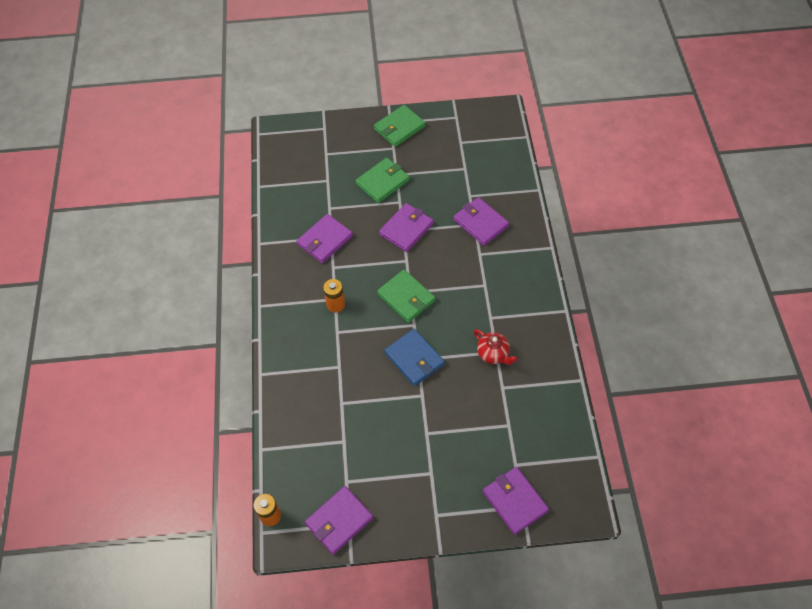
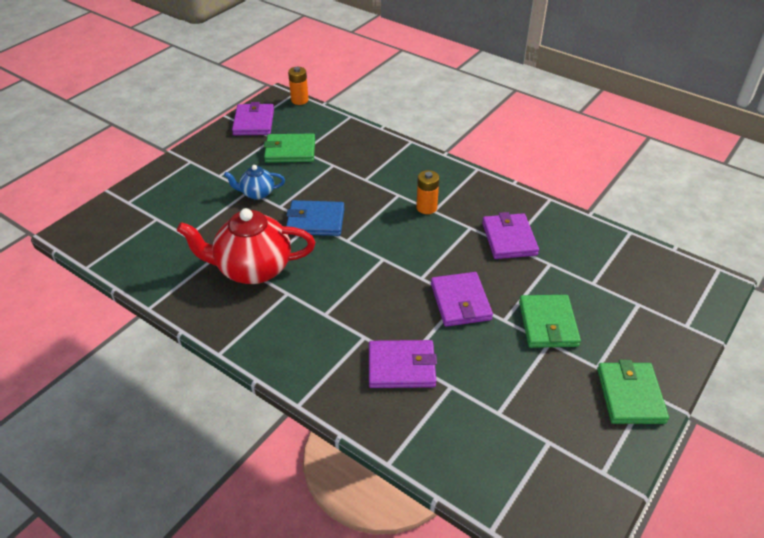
camera: 130 degrees right, 15 degrees down
green wallet [377,270,435,323] -> green wallet moved to [264,134,315,163]
red teapot [474,329,517,365] -> red teapot [177,208,315,284], size x1.98
purple wallet [483,467,549,535] -> none
none -> blue teapot [224,165,285,200]

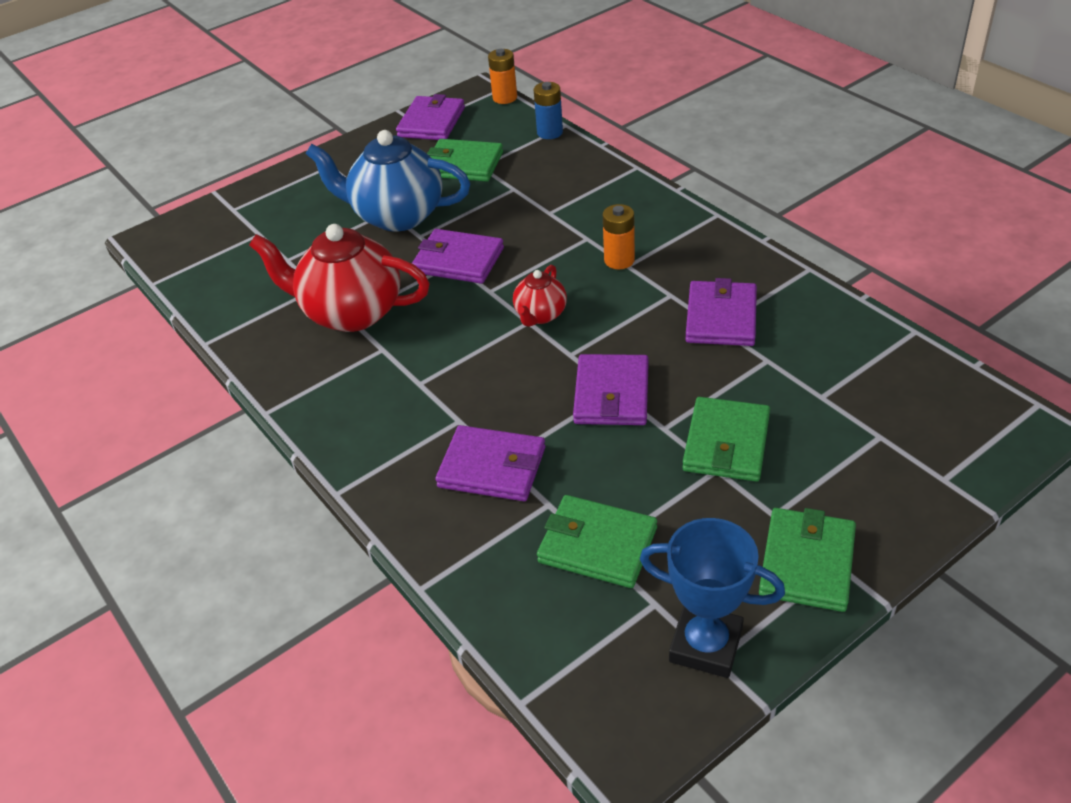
camera: 20 degrees right, 0 degrees up
blue teapot [224,165,285,200] -> blue teapot [305,130,471,232], size x1.98
blue wallet [286,200,344,236] -> purple wallet [412,229,504,284]
none -> red teapot [513,265,567,327]
none -> blue battery [533,82,563,139]
none -> green wallet [537,495,657,588]
none -> blue trophy [640,518,785,678]

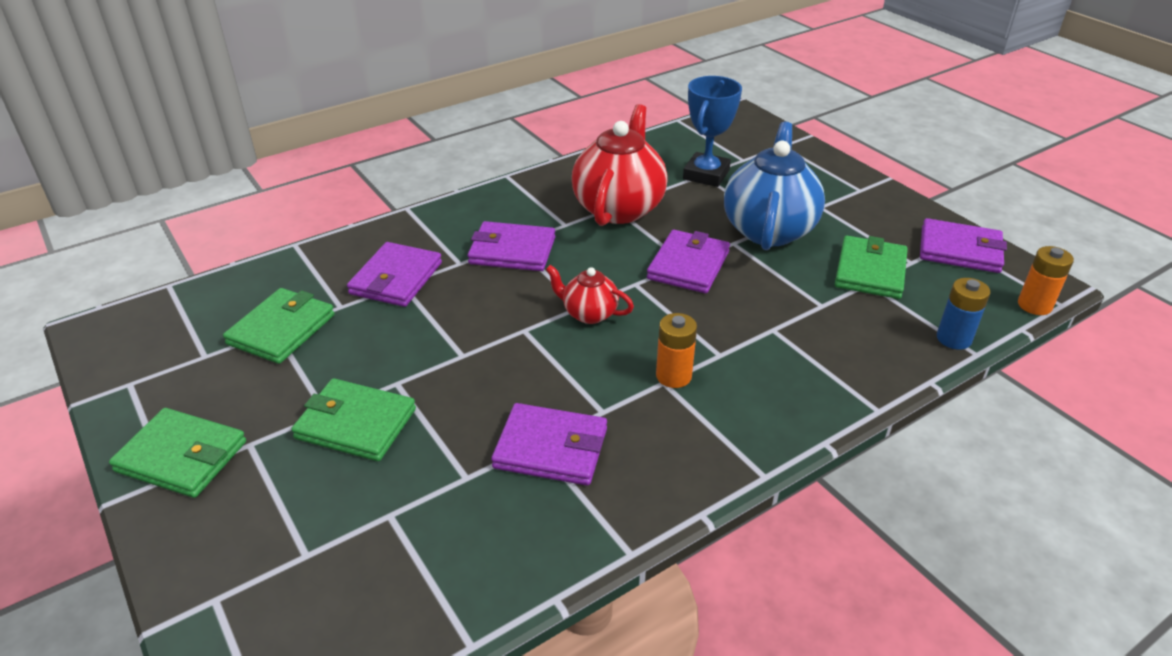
camera: 90 degrees right, 5 degrees down
purple wallet [573,354,649,425] -> purple wallet moved to [468,221,555,271]
blue trophy [640,518,785,678] -> blue trophy moved to [683,76,742,187]

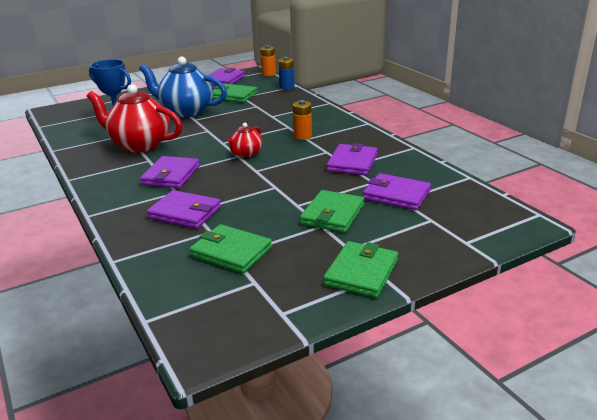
camera: 85 degrees left, 10 degrees down
purple wallet [647,230,730,293] -> purple wallet moved to [363,173,431,210]

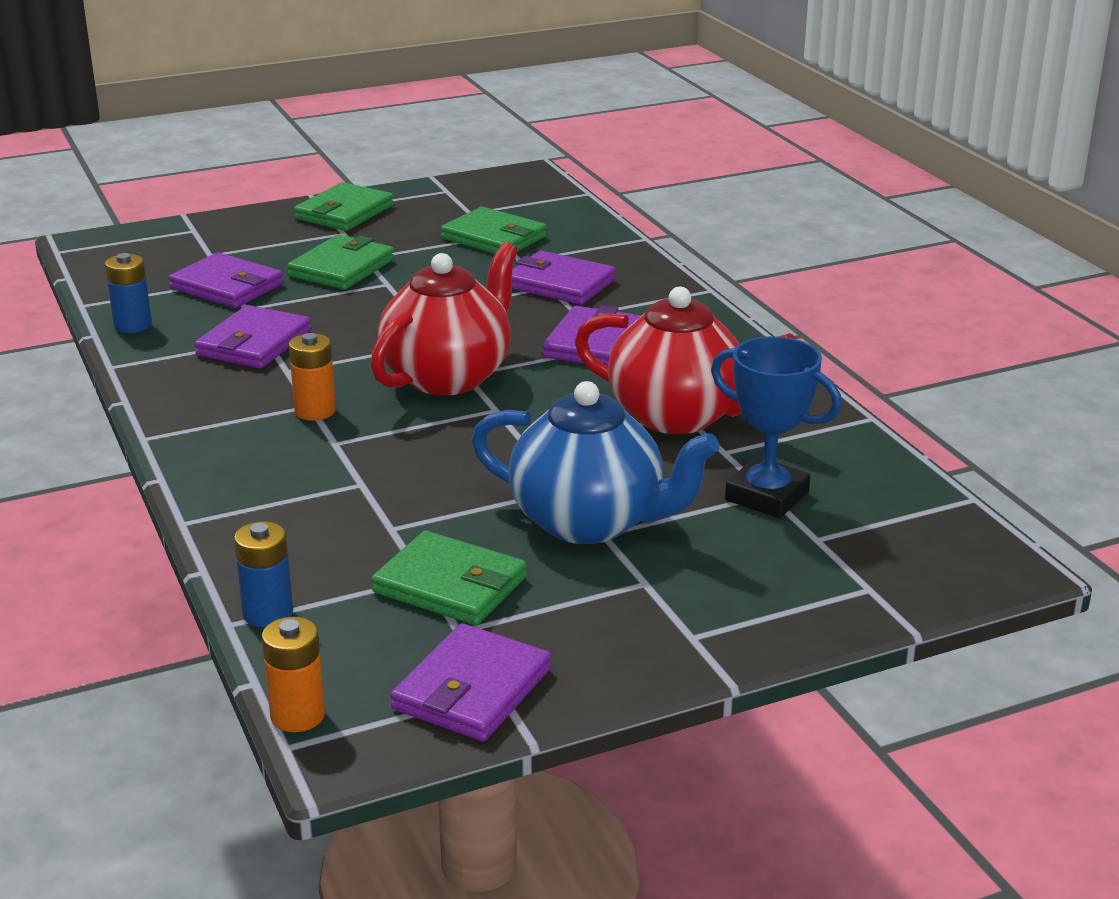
camera: 175 degrees left, 0 degrees up
red teapot [228,123,262,157] -> red teapot [370,242,518,396], size x1.98
none -> blue battery [105,253,152,333]

